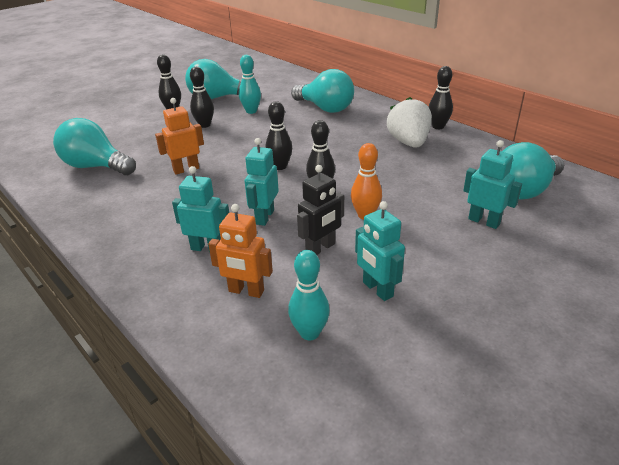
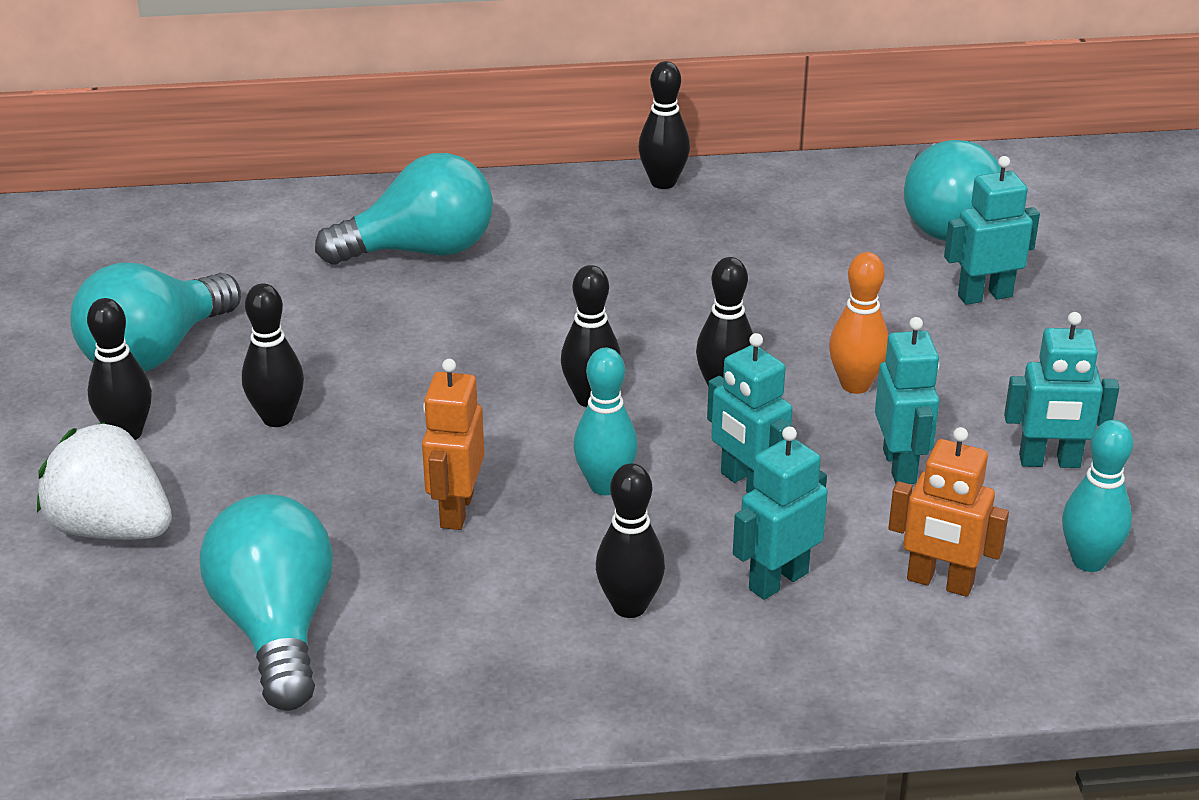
camera: 55 degrees left, 0 degrees up
turquoise light bulb [53,118,136,175] -> turquoise light bulb turned 105 degrees clockwise [200,494,333,711]
orange robot [208,204,273,298] -> orange robot turned 60 degrees clockwise [888,427,1009,597]
turquoise bowling pin [239,55,261,114] -> turquoise bowling pin moved to [573,348,638,495]
black robot [297,165,344,255] -> turquoise robot [875,317,940,484]
white strawberry [387,97,432,148] -> white strawberry moved to [37,422,172,540]
none -> black bowling pin [596,463,665,618]

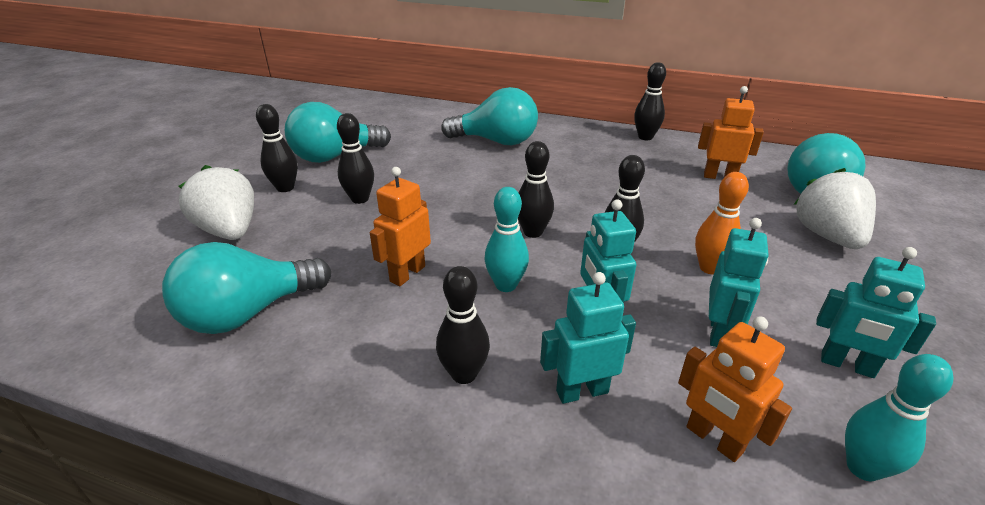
camera: 25 degrees right, 0 degrees up
turquoise light bulb [200,494,333,711] -> turquoise light bulb turned 135 degrees counterclockwise [162,242,331,334]
turquoise robot [944,156,1040,305] -> white strawberry [793,168,876,249]
none -> orange robot [698,86,764,179]

